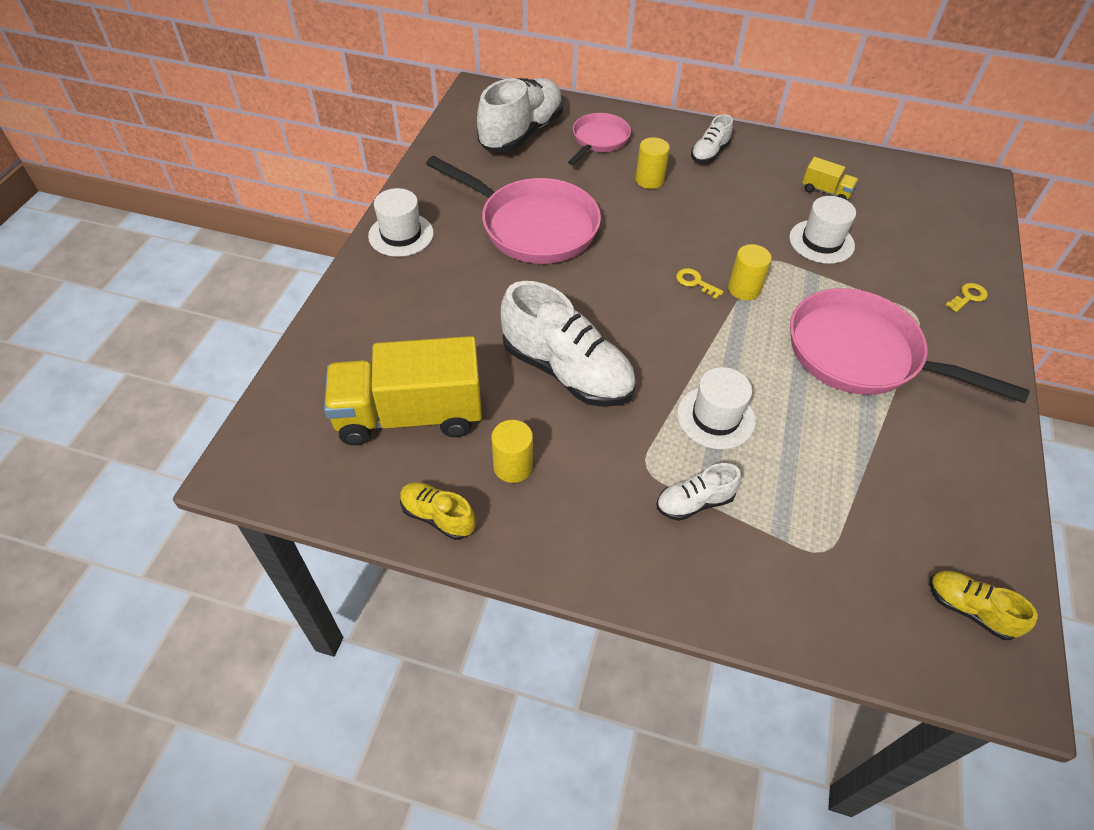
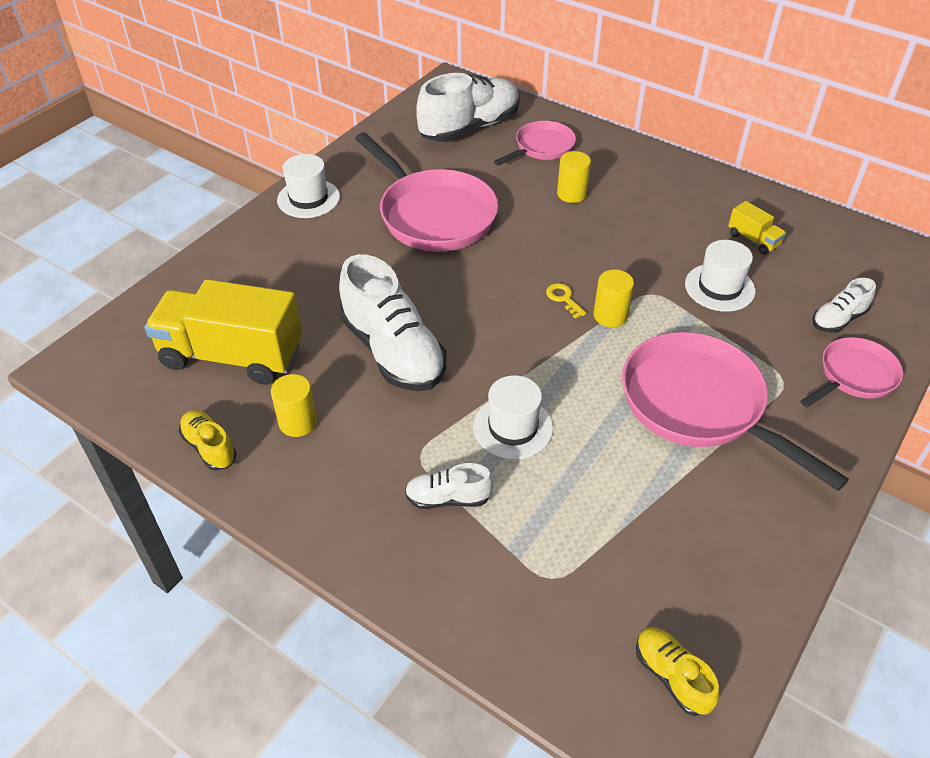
camera: 20 degrees right, 5 degrees down
white shoe [691,114,733,163] -> white shoe moved to [812,278,876,333]
yellow key [946,283,988,312] -> pink pan [800,337,903,407]

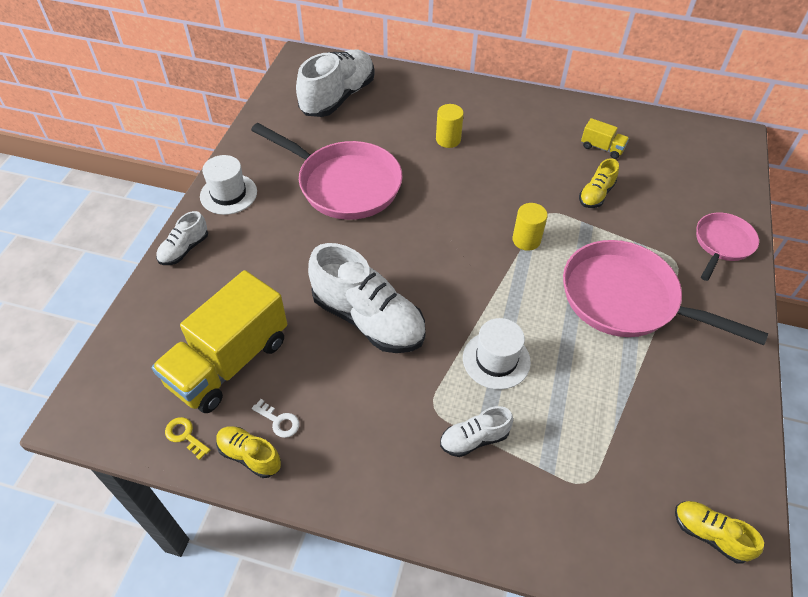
camera: 20 degrees left, 5 degrees up
yellow truck [144,279,302,385] -> yellow truck turned 45 degrees counterclockwise [152,270,287,413]
yellow cylinder [271,374,317,437] -> none
pink pan [494,121,576,166] -> none
yellow key [546,283,587,319] -> yellow key moved to [165,417,210,460]
white hat [685,240,755,312] -> yellow shoe [579,158,619,208]
white shoe [812,278,876,333] -> white shoe moved to [156,211,208,265]
none -> white key [252,399,300,438]

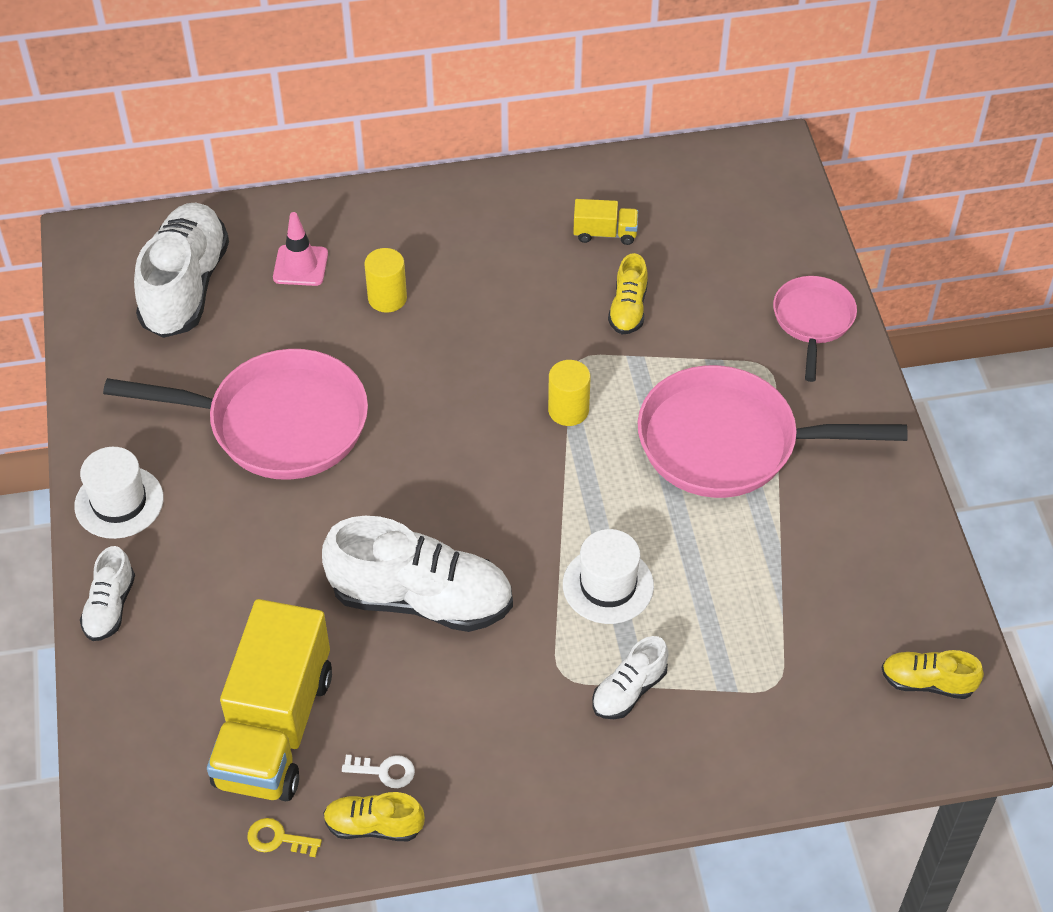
camera: 25 degrees left, 0 degrees up
none -> pink traffic cone [273,212,328,286]

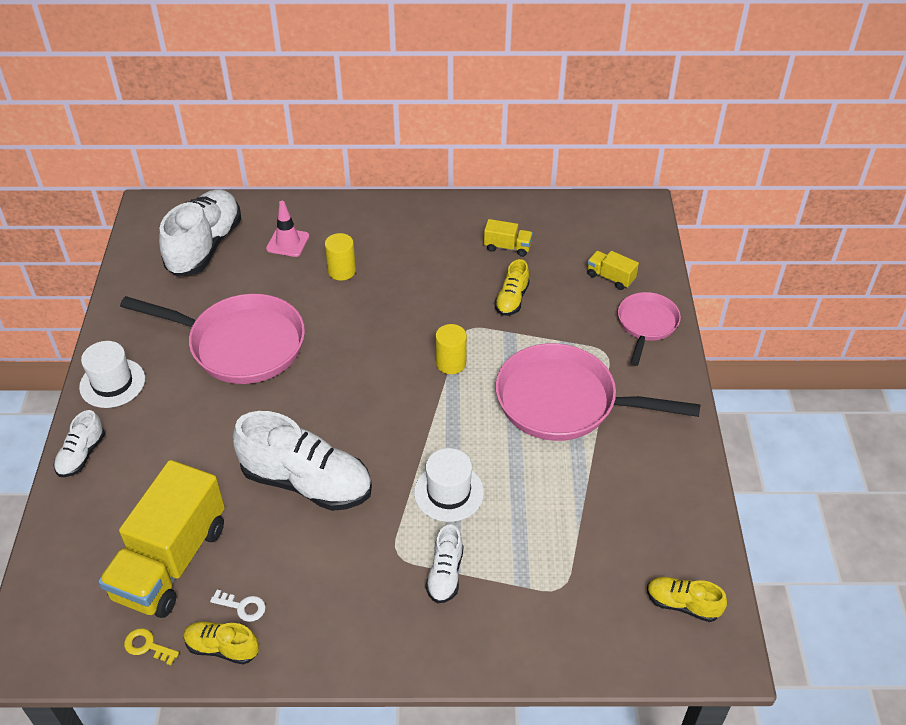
camera: 10 degrees right, 5 degrees down
white shoe [592,636,669,719] -> white shoe turned 45 degrees counterclockwise [426,525,463,603]
none -> yellow truck [587,251,639,290]

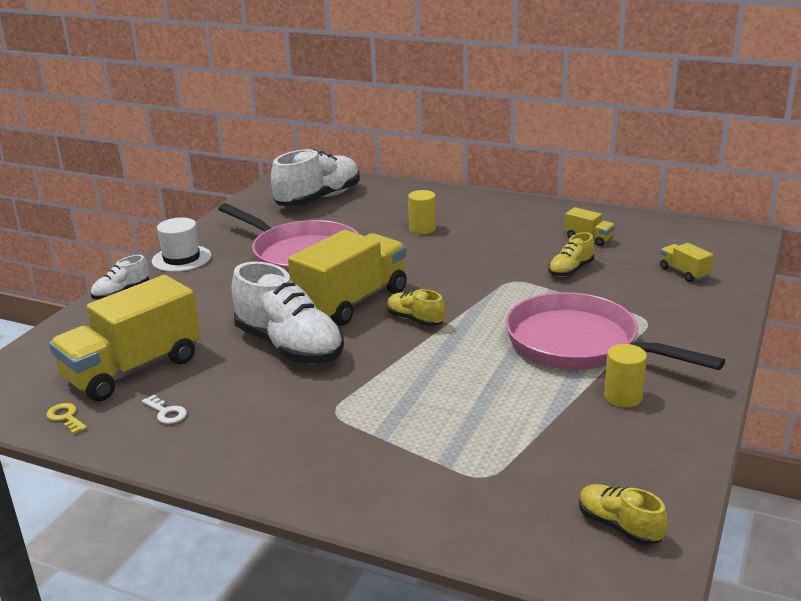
camera: 25 degrees right, 20 degrees down
yellow shoe [183,621,259,665] -> yellow shoe moved to [387,289,445,326]
pink traffic cone [266,201,309,257] -> none
white hat [414,448,484,522] -> none
white shoe [426,525,463,603] -> none
yellow cylinder [435,324,467,374] -> yellow cylinder moved to [604,344,647,408]
pink pan [618,292,681,366] -> none
none -> yellow truck [288,230,407,326]

